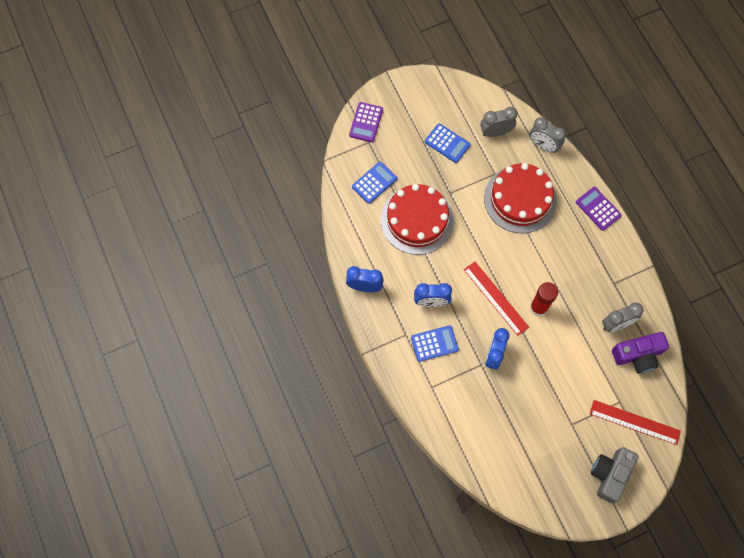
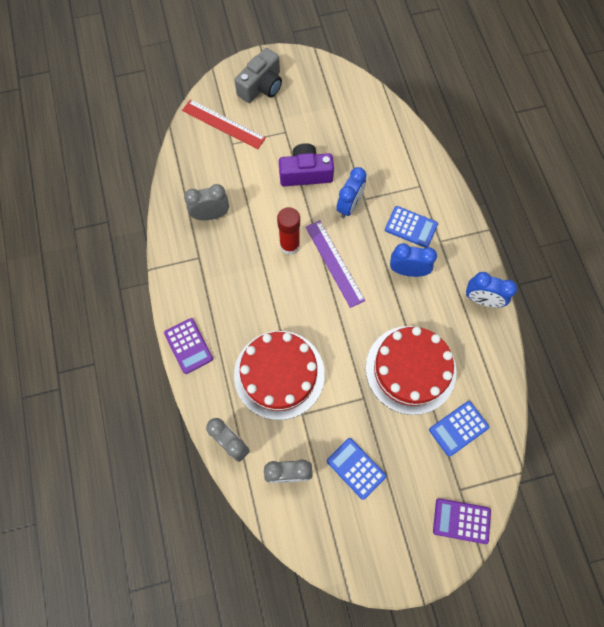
camera: 170 degrees left, 0 degrees up
purple calculator [349,102,383,142] -> purple calculator turned 105 degrees counterclockwise [433,498,491,544]
blue calculator [411,325,459,362] -> blue calculator turned 150 degrees counterclockwise [385,206,438,248]
red ruler [464,262,529,336] -> purple ruler [306,220,365,308]
purple camera [612,332,669,374] -> purple camera moved to [279,143,334,186]

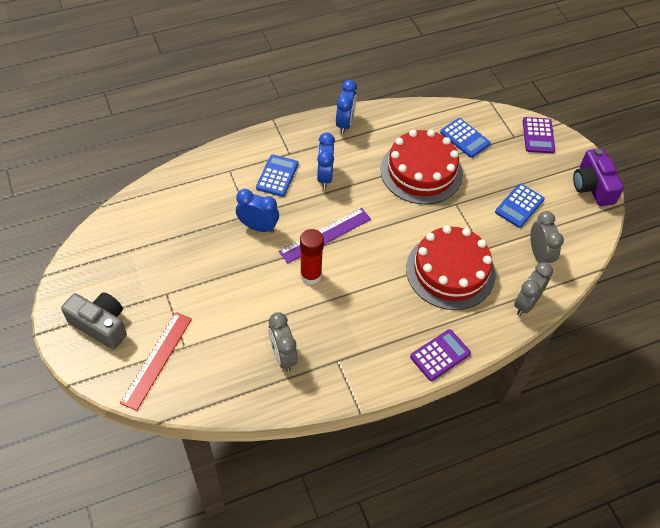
camera: 100 degrees left, 15 degrees down
purple camera [279,143,334,186] -> purple camera moved to [573,148,624,206]

